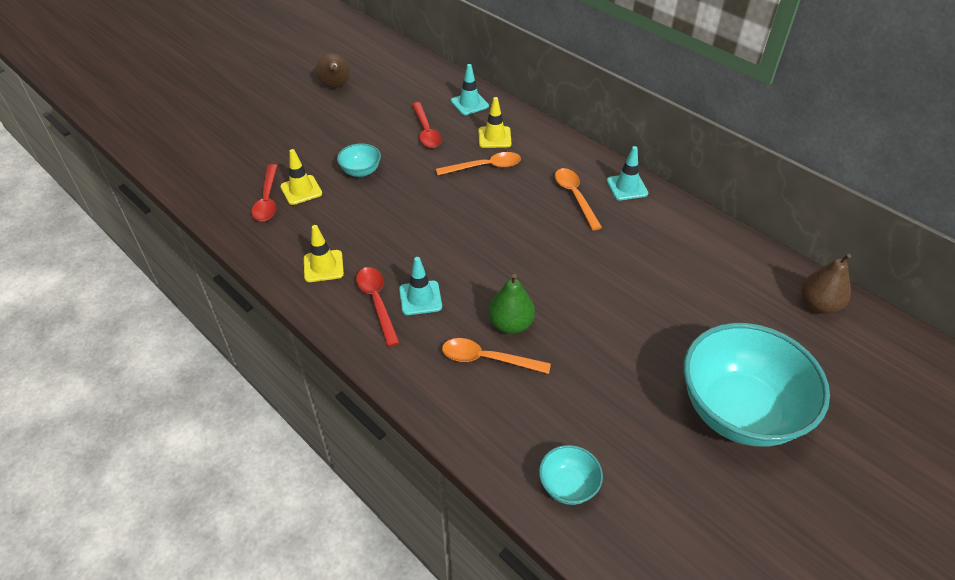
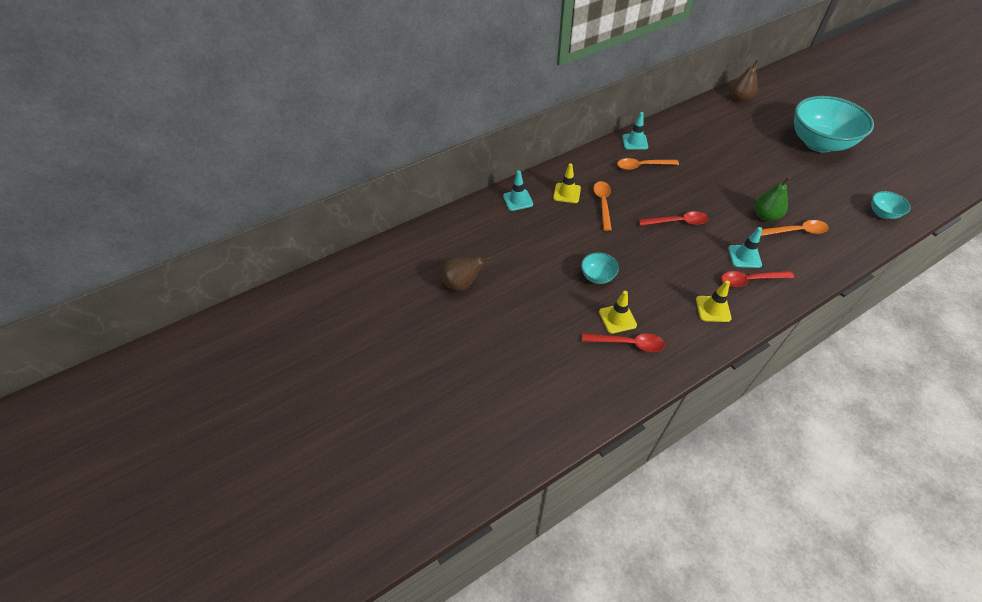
camera: 75 degrees left, 5 degrees up
red spoon [412,102,442,148] -> red spoon moved to [639,211,709,226]
orange spoon [442,338,551,374] -> orange spoon turned 120 degrees counterclockwise [761,220,829,236]

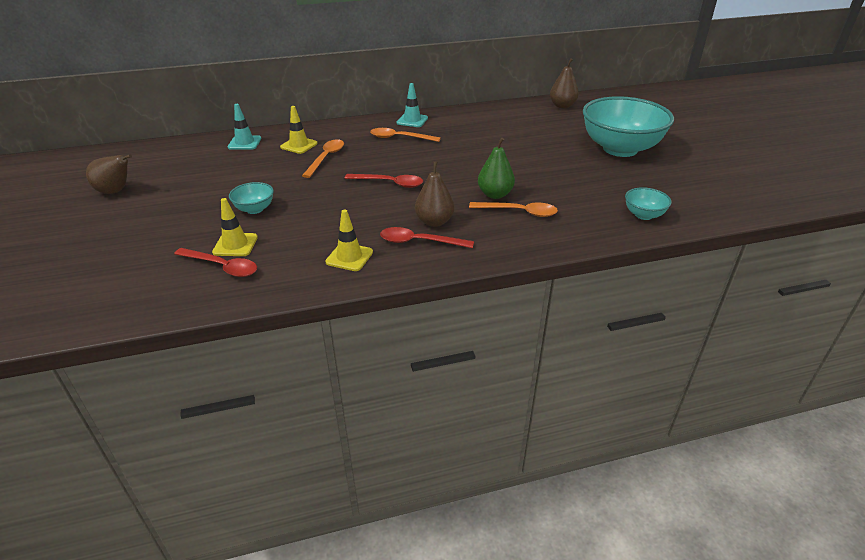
camera: 15 degrees right, 15 degrees down
turquoise traffic cone [728,227,762,268] -> brown pear [415,161,454,227]

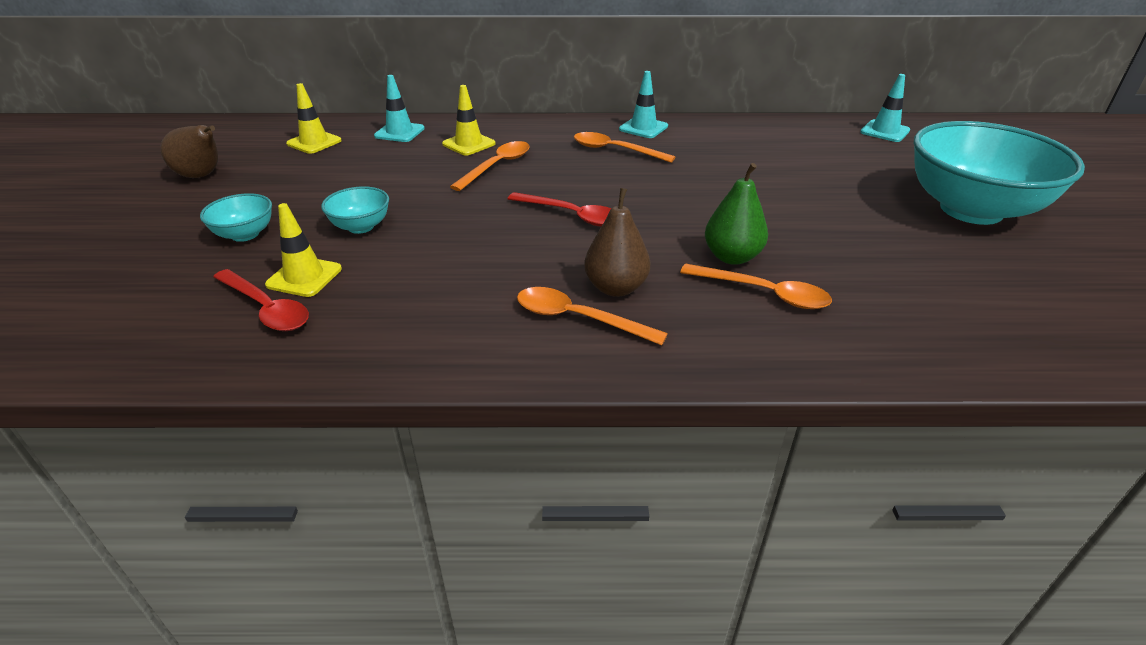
camera: 15 degrees right, 0 degrees up
yellow traffic cone [325,210,373,271] -> yellow traffic cone moved to [286,83,342,154]
red spoon [380,227,474,248] -> orange spoon [517,287,668,345]
brown pear [550,58,579,108] -> turquoise traffic cone [860,74,910,142]
turquoise bowl [625,187,672,220] -> turquoise bowl moved to [200,193,272,242]

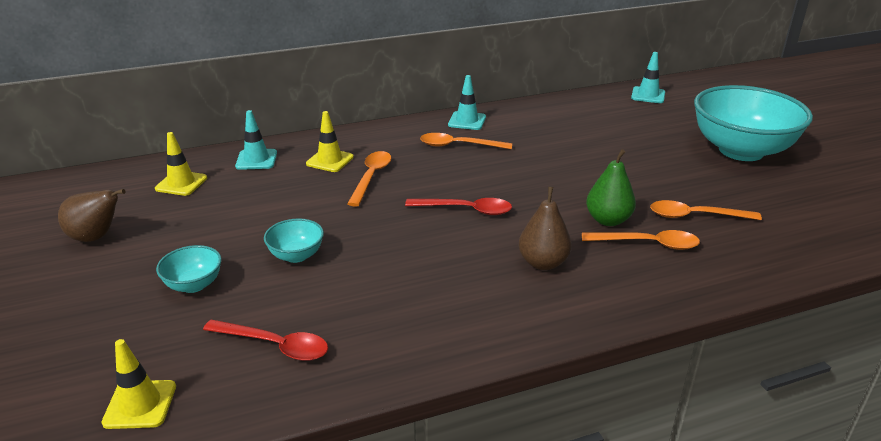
camera: 20 degrees left, 5 degrees down
yellow traffic cone [265,203,342,297] -> yellow traffic cone moved to [101,339,176,429]
orange spoon [517,287,668,345] -> orange spoon moved to [650,200,762,220]

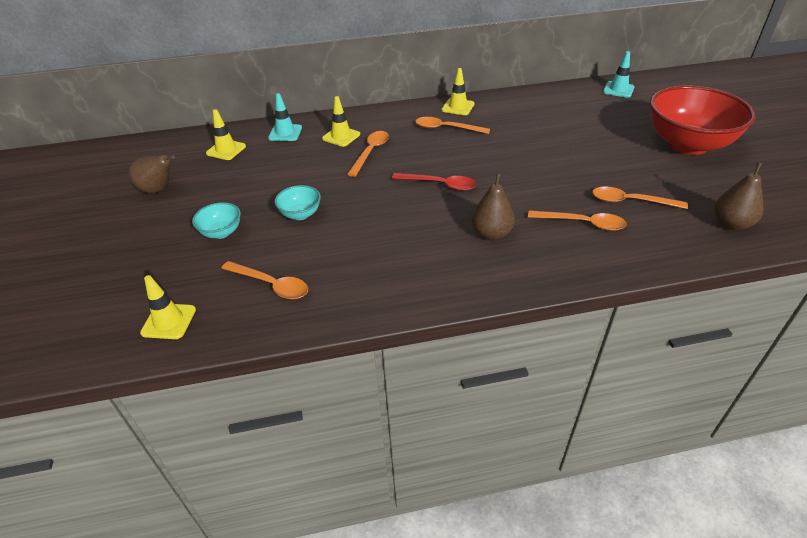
camera: 10 degrees right, 10 degrees up
red spoon [203,320,328,361] -> orange spoon [221,261,308,299]
turquoise traffic cone [448,75,486,130] -> yellow traffic cone [442,68,474,115]
green pear [586,149,636,226] -> none
turquoise bowl [694,85,813,161] -> red bowl [650,85,756,155]
none -> brown pear [714,162,763,230]

